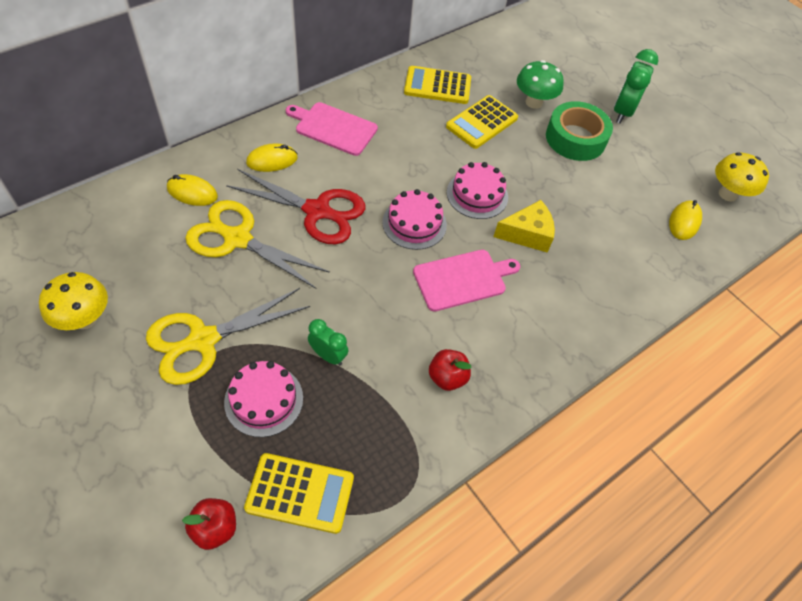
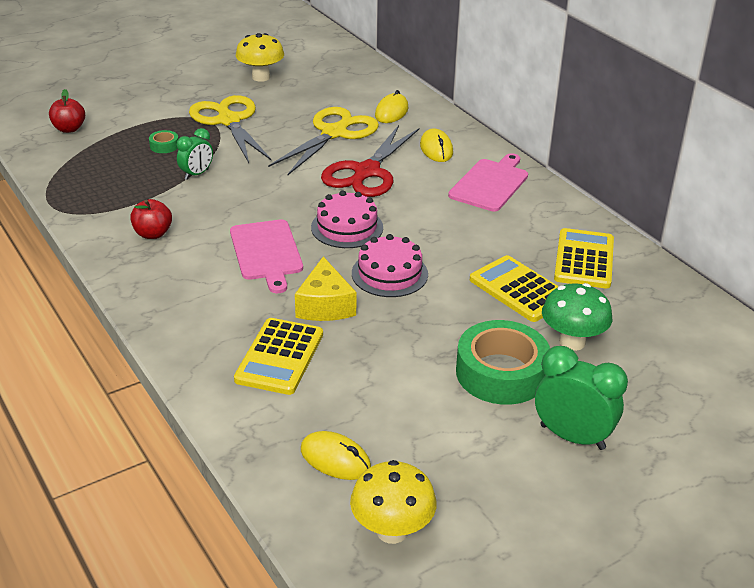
camera: 100 degrees right, 20 degrees down
pink cake [224,361,303,437] -> green tape [149,130,178,153]
yellow calculator [244,453,354,534] -> yellow calculator moved to [234,318,323,395]

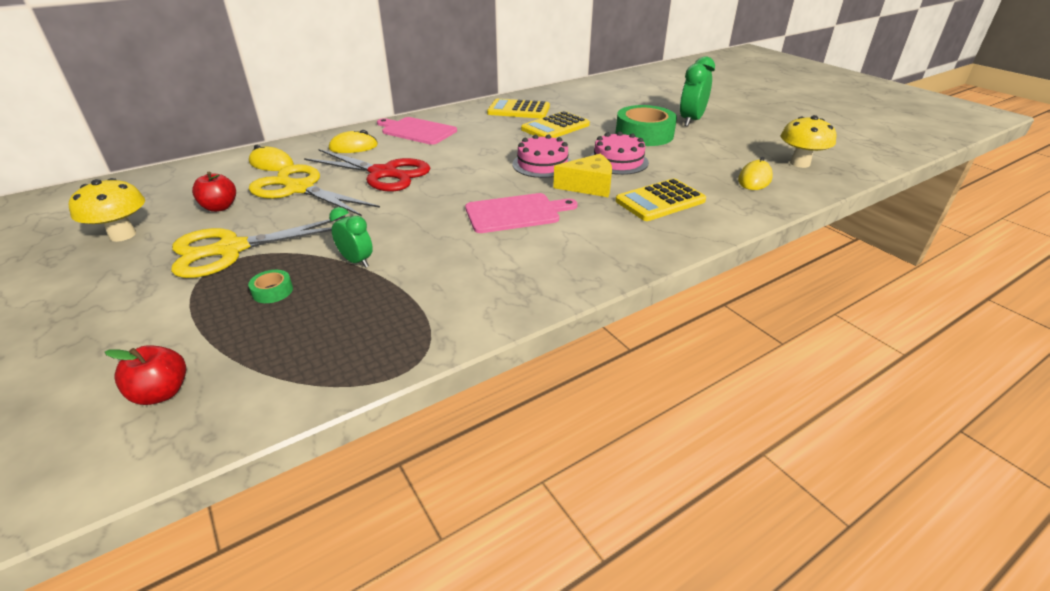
camera: 90 degrees left, 0 degrees up
red apple [130,199,172,239] -> red apple moved to [192,172,236,212]
yellow calculator [234,318,323,395] -> yellow calculator turned 135 degrees clockwise [615,178,706,221]
pink cake [311,190,383,248] -> pink cake moved to [590,131,649,175]
green mushroom [542,283,612,351] -> none

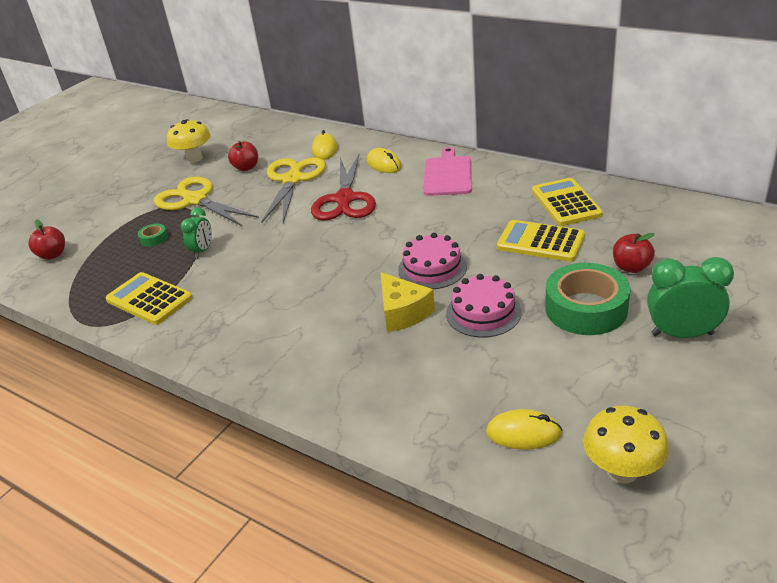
camera: 70 degrees right, 0 degrees up
pink cutting board [465,193,578,233] -> none
yellow calculator [615,178,706,221] -> yellow calculator moved to [105,272,193,325]
none -> red apple [613,233,655,273]

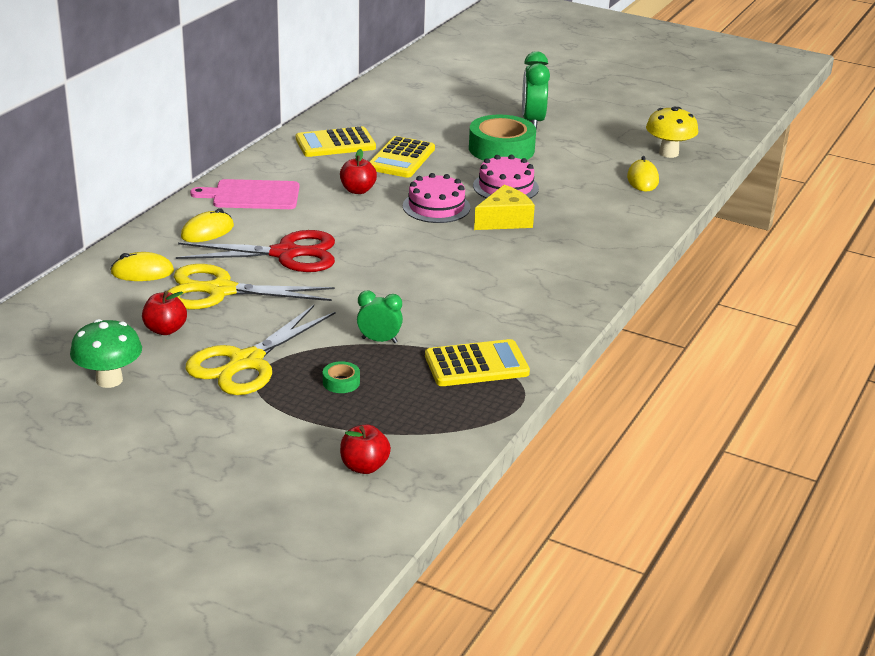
camera: 100 degrees left, 5 degrees down
yellow calculator [105,272,193,325] -> yellow calculator turned 135 degrees counterclockwise [425,339,530,386]
yellow mushroom [167,119,211,163] -> green mushroom [70,319,142,388]
red apple [613,233,655,273] -> red apple moved to [340,149,377,194]

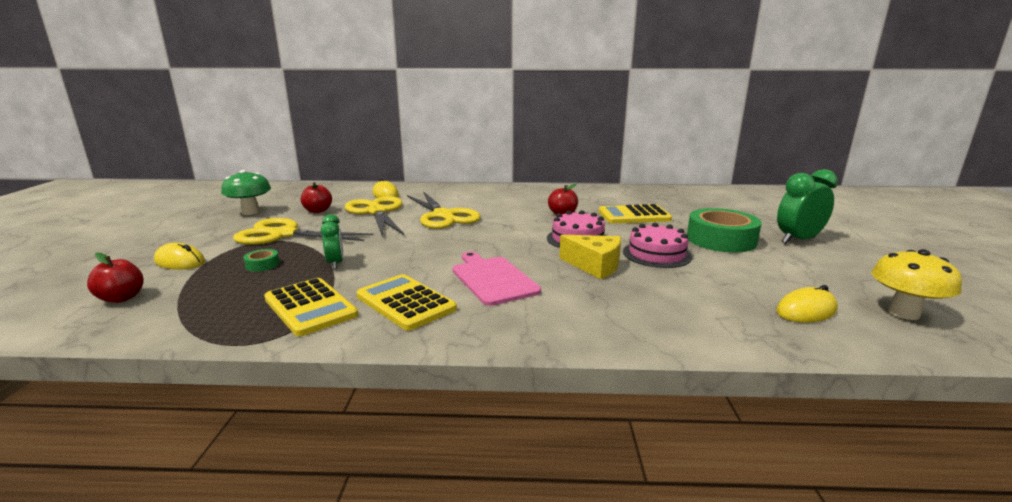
camera: 65 degrees right, 10 degrees down
red scissors [176,230,335,272] -> yellow scissors [407,191,481,229]
yellow mouse [181,208,234,242] -> yellow mouse moved to [154,243,205,269]
pink cutting board [190,179,299,209] -> pink cutting board moved to [453,251,541,306]
yellow calculator [296,126,376,157] -> yellow calculator moved to [356,274,457,331]

